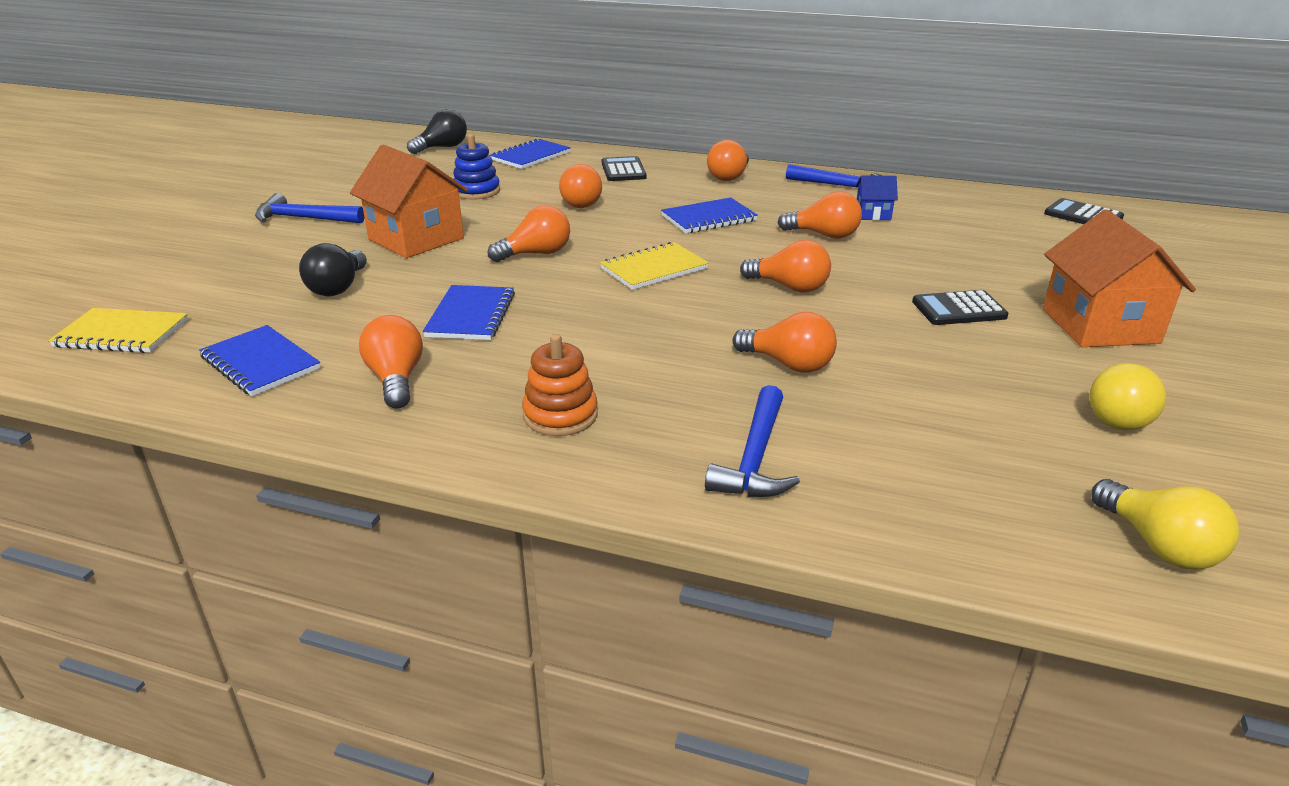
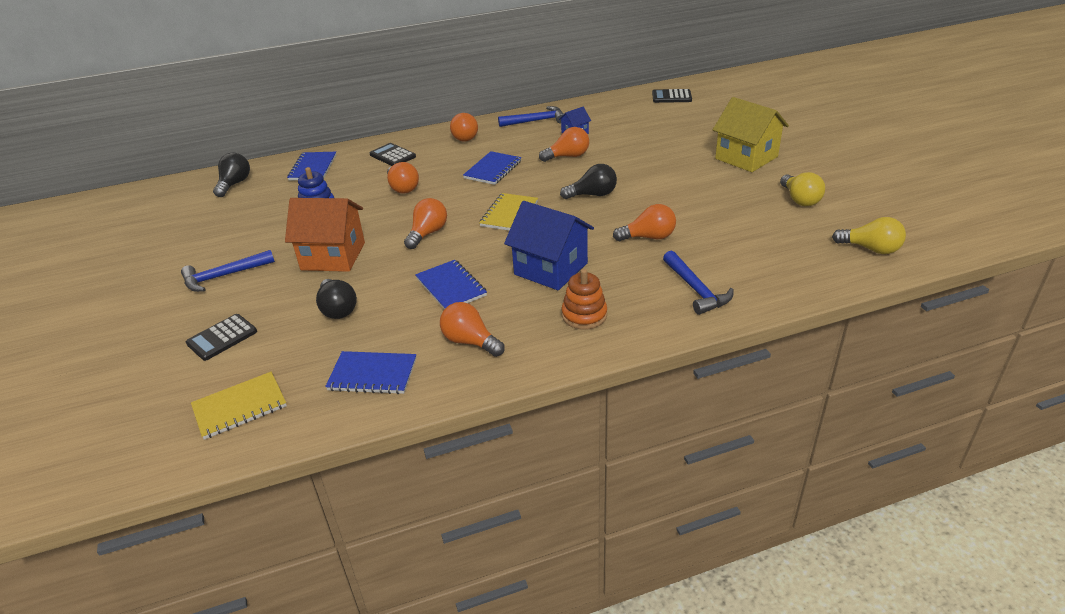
camera: 35 degrees left, 5 degrees up
orange light bulb [740,240,831,293] -> black light bulb [560,164,617,199]
black calculator [912,290,1008,325] -> black calculator moved to [186,314,257,361]
orange house [1043,209,1196,347] -> yellow house [713,97,789,172]
none -> blue house [504,201,594,290]

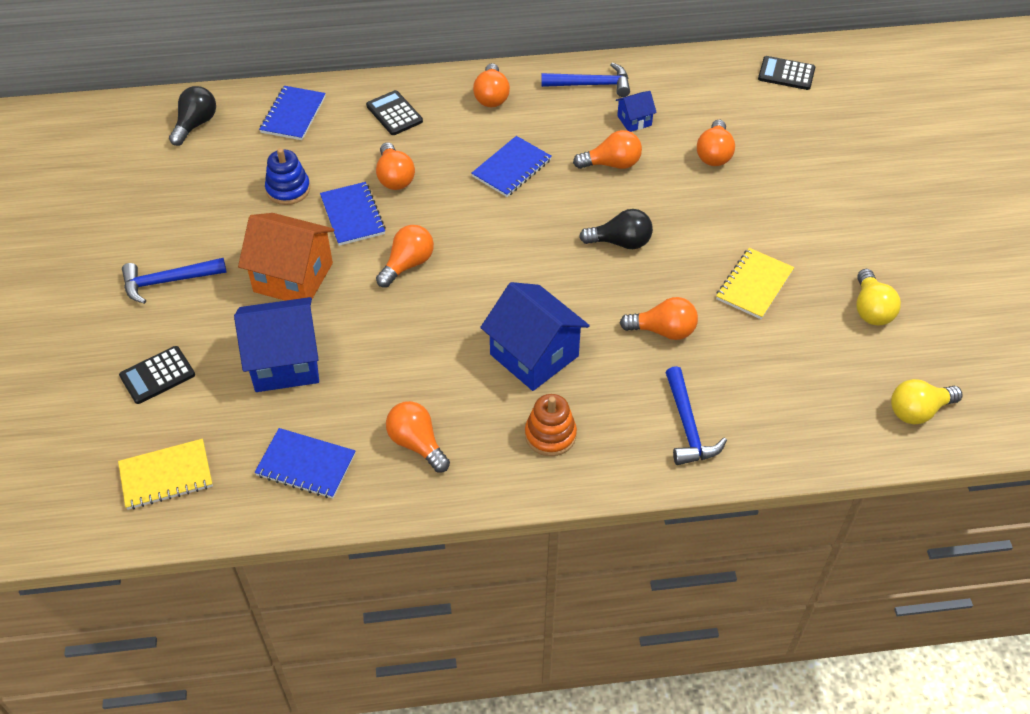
camera: 10 degrees right, 15 degrees up
black light bulb [316,279,357,319] -> blue house [234,297,319,392]
blue notebook [415,260,487,309] -> blue notebook moved to [320,182,386,246]
yellow notebook [479,193,538,230] -> yellow notebook moved to [716,248,794,319]
yellow house [713,97,789,172] -> none
yellow light bulb [832,217,906,254] -> yellow light bulb turned 120 degrees clockwise [891,379,963,424]
none -> orange light bulb [697,120,735,166]

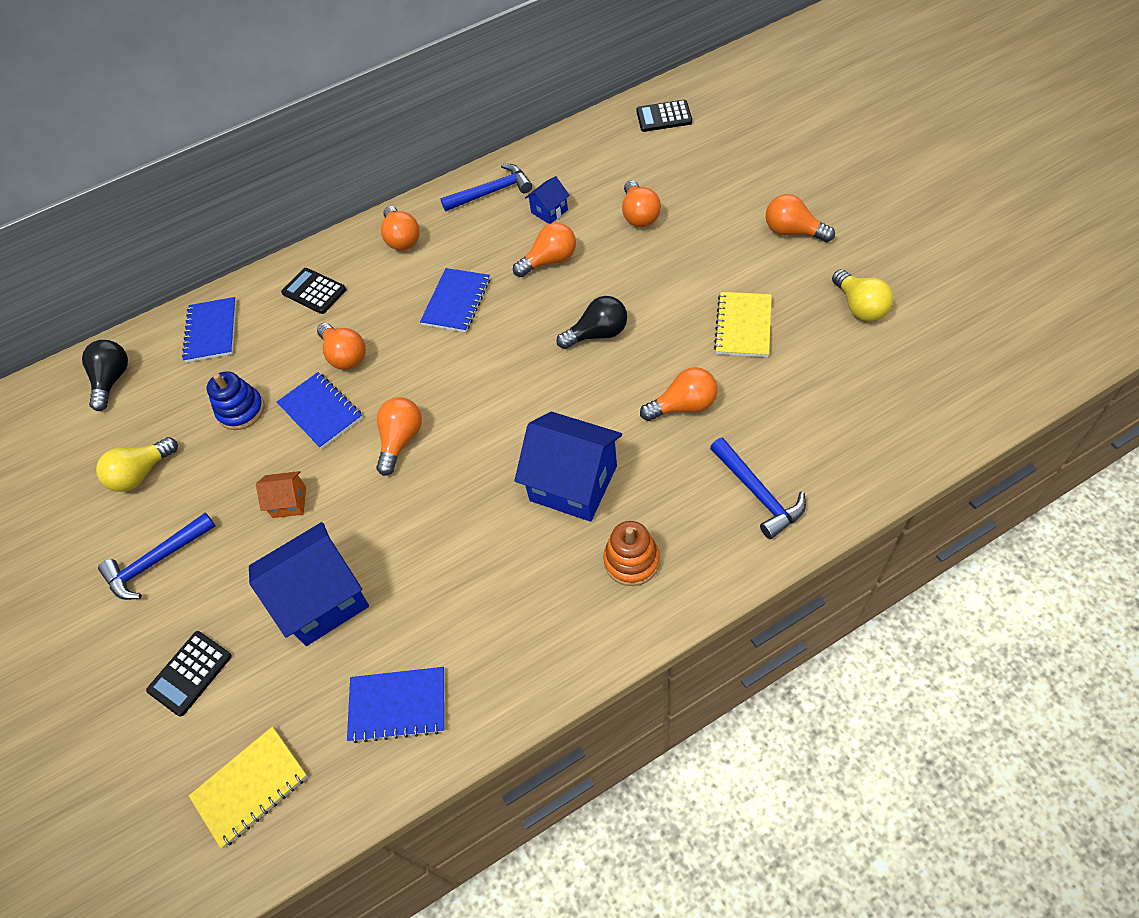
camera: 15 degrees left, 5 degrees up
orange house [238,213,334,301] -> orange house [256,471,306,518], size x0.48
orange light bulb [386,401,450,472] -> orange light bulb moved to [766,194,835,242]
yellow light bulb [891,379,963,424] -> yellow light bulb moved to [96,437,178,492]

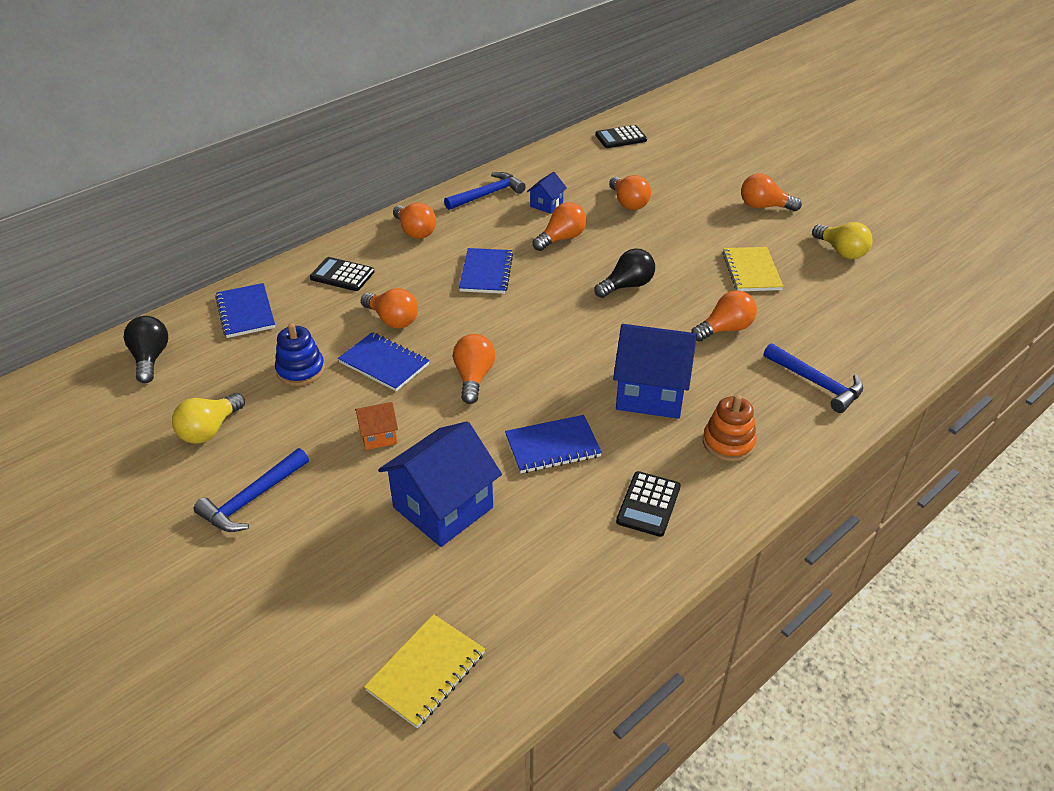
camera: 20 degrees left, 15 degrees down
black calculator [146,631,232,717] -> black calculator moved to [616,471,681,537]
blue notebook [347,667,445,743] -> blue notebook moved to [505,415,602,473]

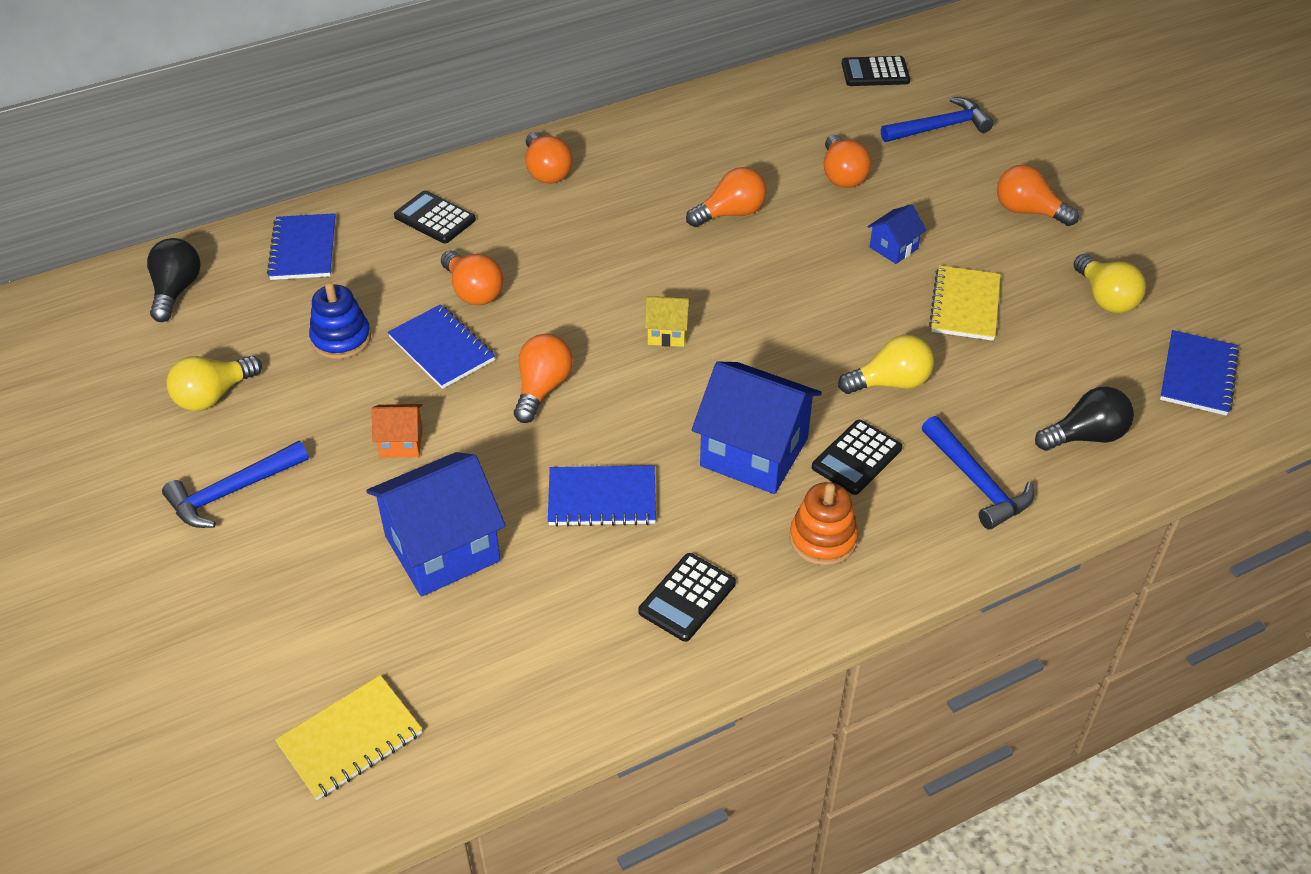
camera: 15 degrees right, 5 degrees up
blue hammer [444,172,526,210] -> blue hammer moved to [881,97,994,142]
blue notebook [459,248,513,294] -> blue notebook moved to [1160,330,1239,416]
blue house [527,172,567,214] -> blue house moved to [867,204,927,264]
black light bulb [594,248,655,298] -> black light bulb moved to [1035,386,1134,451]
orange light bulb [691,290,757,342] -> yellow light bulb [838,335,934,394]
none -> yellow house [645,296,690,347]
none -> black calculator [812,420,902,495]

